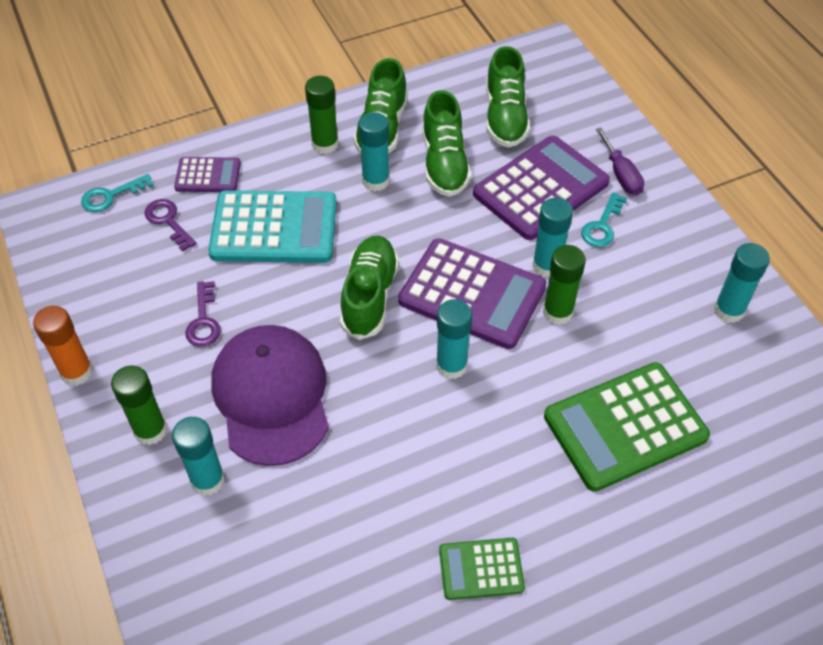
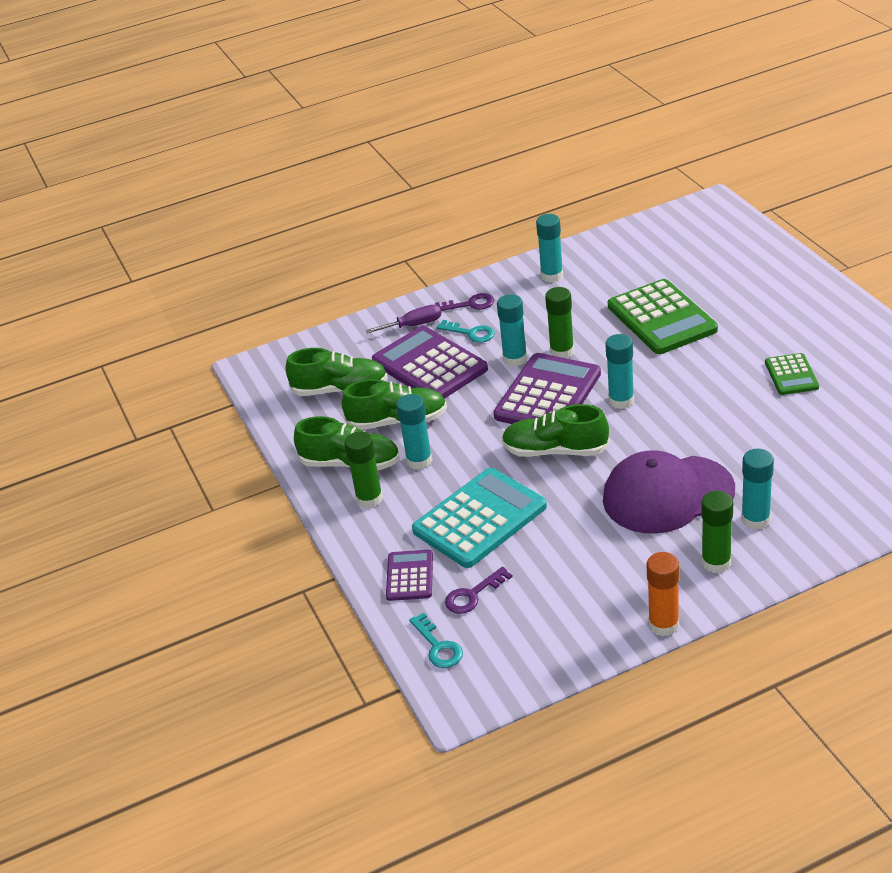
camera: 85 degrees left, 15 degrees down
purple key [185,281,221,347] -> purple key moved to [435,293,494,311]
turquoise calculator [208,190,337,263] -> turquoise calculator turned 45 degrees clockwise [412,468,547,568]

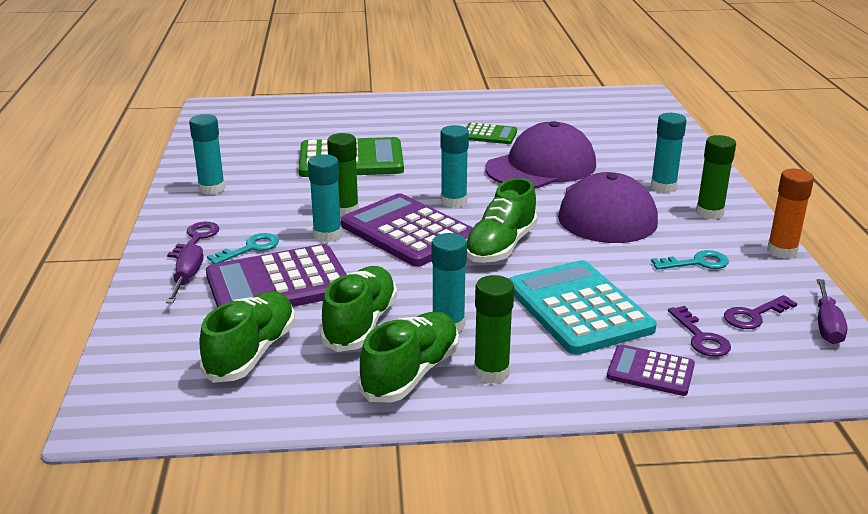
camera: 75 degrees left, 10 degrees down
turquoise key [409,613,463,668] -> turquoise key moved to [651,250,729,270]
none -> purple cap [485,121,596,189]
none -> purple key [724,295,797,329]
none -> purple screwdriver [817,279,848,344]

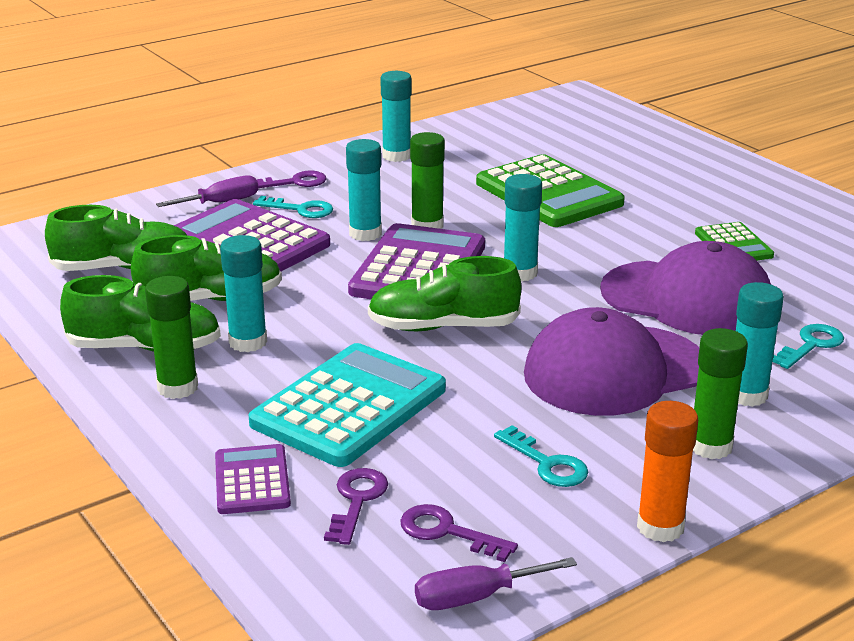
camera: 60 degrees right, 0 degrees up
purple key [668,306,731,357] -> purple key turned 150 degrees clockwise [324,468,388,545]
none -> turquoise key [772,324,844,369]

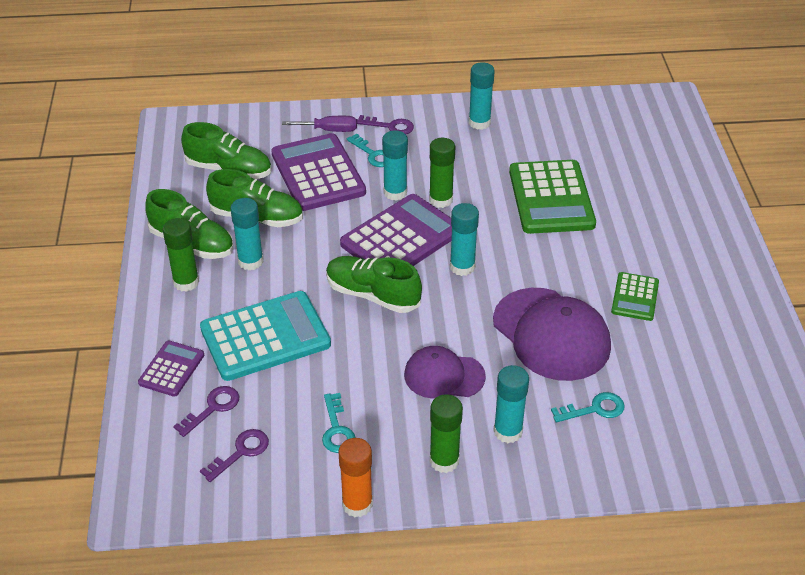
camera: 30 degrees right, 15 degrees up
purple key [400,504,518,562] -> purple key turned 75 degrees clockwise [200,429,269,482]
purple screwdriver [415,557,577,610] -> none
purple cap [524,307,699,416] -> purple cap [404,346,486,399], size x0.61

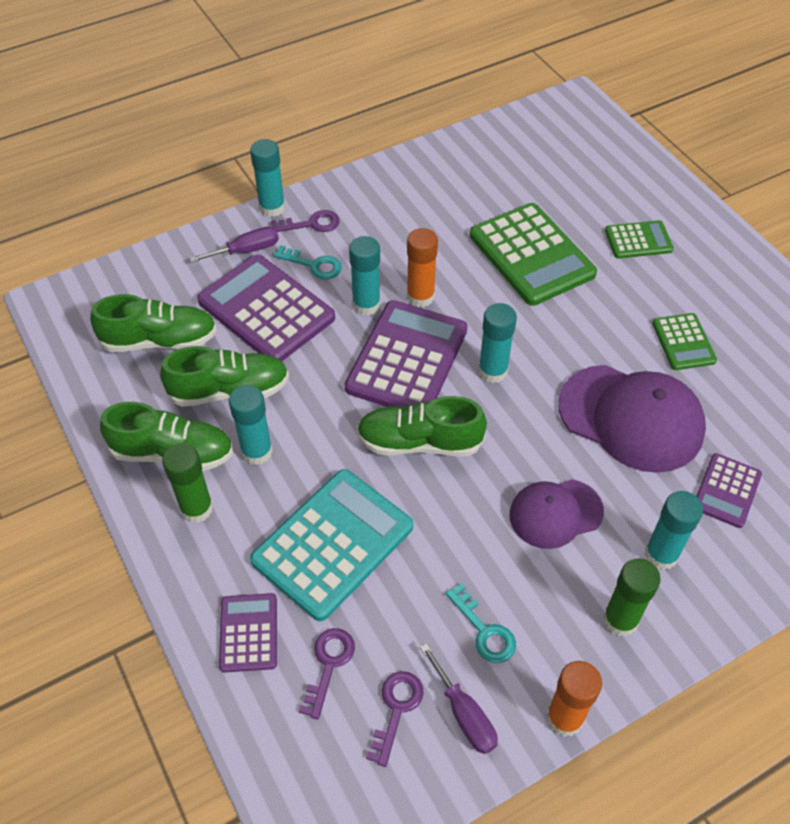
camera: 25 degrees left, 10 degrees up
green glue stick [429,138,455,208] -> orange glue stick [407,228,438,307]
turquoise glue stick [469,62,495,130] -> turquoise glue stick moved to [250,139,285,217]
turquoise key [551,392,625,422] -> purple calculator [696,453,762,528]
none -> purple screwdriver [420,643,498,754]
none -> green calculator [605,220,674,259]

